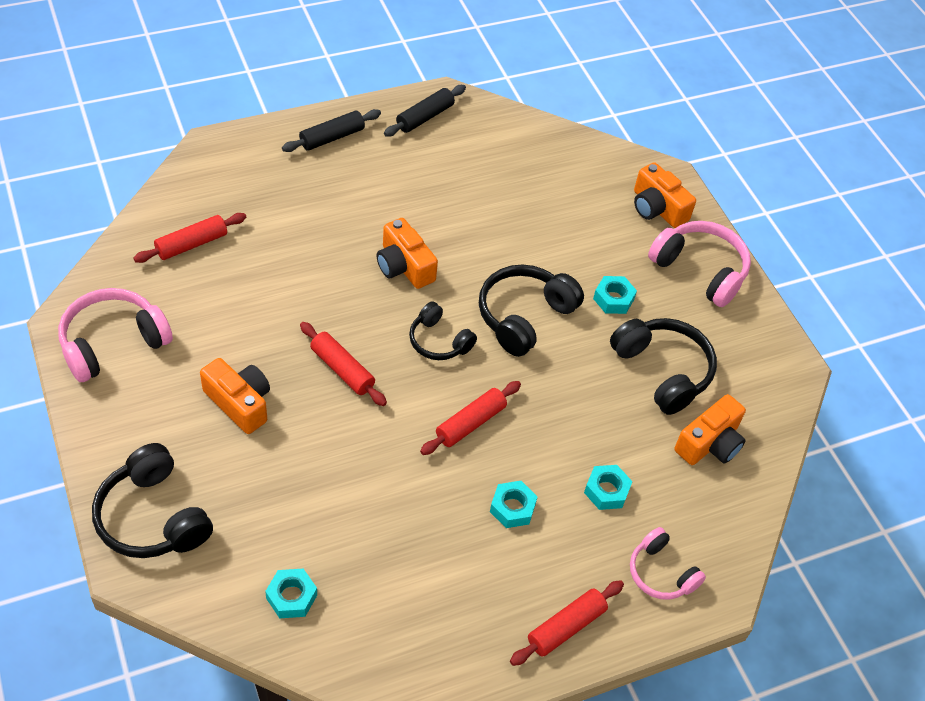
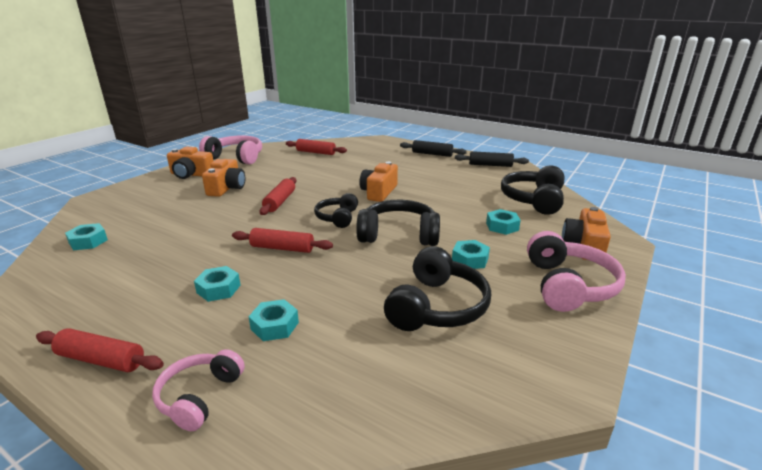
camera: 60 degrees right, 25 degrees down
black headphones [92,443,213,558] -> black headphones moved to [501,165,565,215]
orange camera [674,394,746,465] -> orange camera moved to [167,147,213,179]
none -> turquoise nut [486,209,521,235]

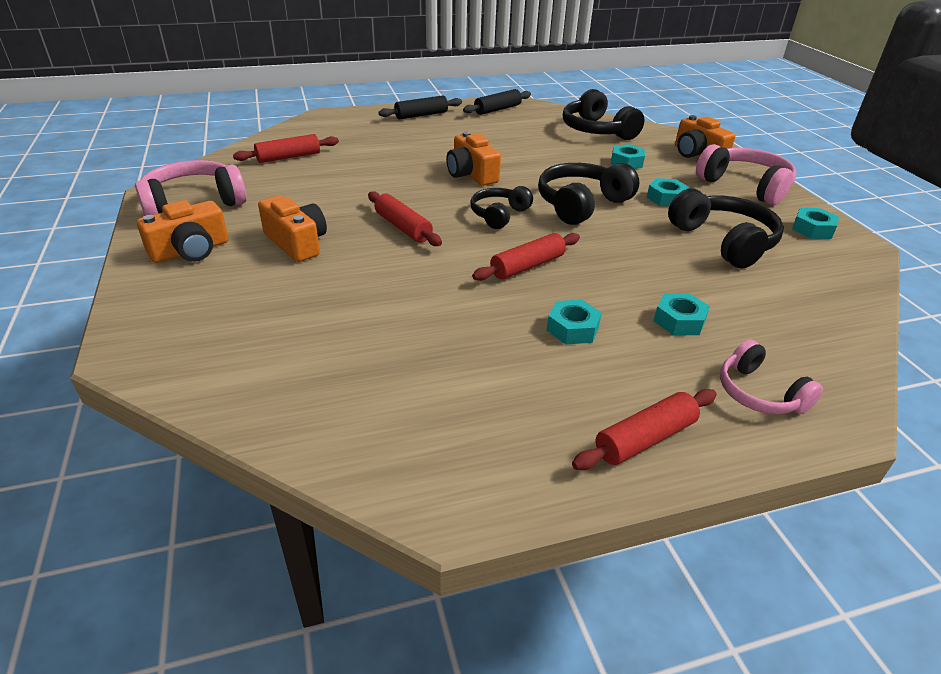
camera: 50 degrees left, 10 degrees up
turquoise nut [65,223,108,250] -> turquoise nut moved to [792,208,839,239]
black headphones [314,193,358,228] -> black headphones turned 75 degrees clockwise [470,186,533,229]

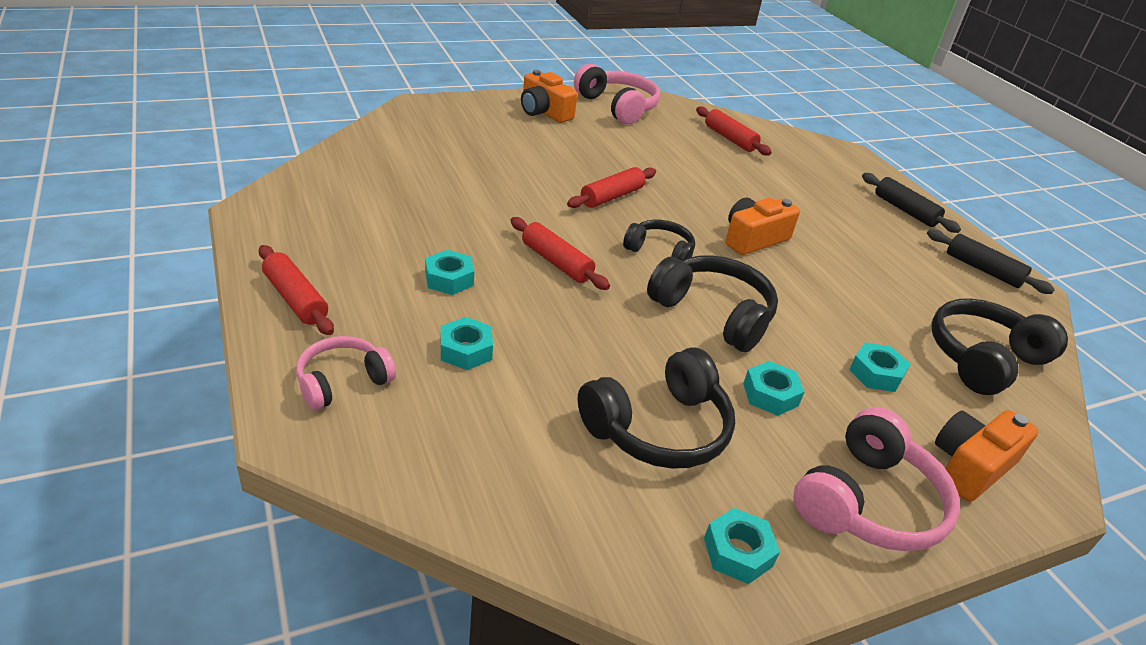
camera: 80 degrees right, 0 degrees up
orange camera [258,195,327,262] -> none

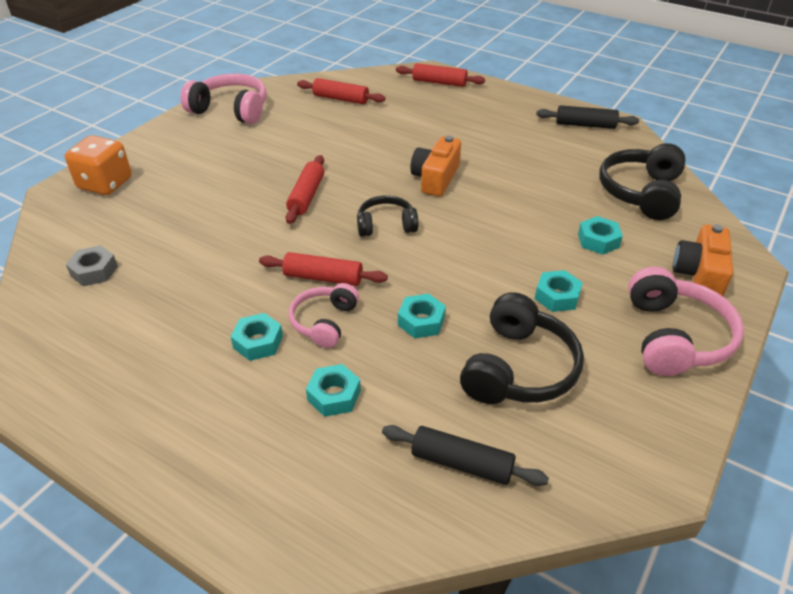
camera: 30 degrees left, 5 degrees up
red rolling pin [259,245,334,335] -> red rolling pin moved to [396,63,485,87]
pink headphones [296,336,396,410] -> pink headphones moved to [289,283,359,348]
orange camera [521,70,577,123] -> none
black headphones [647,255,778,352] -> none
turquoise nut [704,508,780,584] -> turquoise nut moved to [398,294,446,338]
black rolling pin [862,173,961,233] -> black rolling pin moved to [382,425,549,486]
none -> orange dice [65,135,132,195]
none -> grey nut [66,245,118,286]

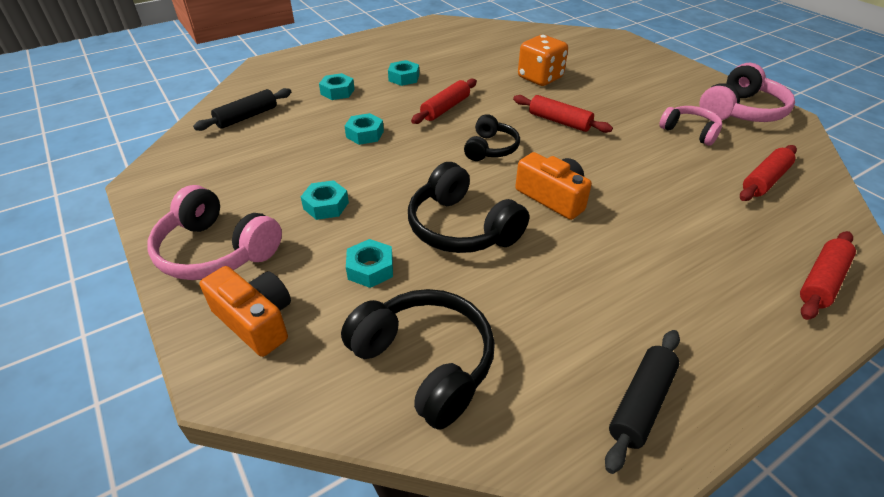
camera: 115 degrees right, 0 degrees up
orange dice [65,135,132,195] -> orange dice moved to [518,35,568,86]
grey nut [66,245,118,286] -> none
pink headphones [289,283,359,348] -> pink headphones moved to [659,106,722,146]
black headphones [460,292,584,404] -> black headphones moved to [408,162,529,253]

